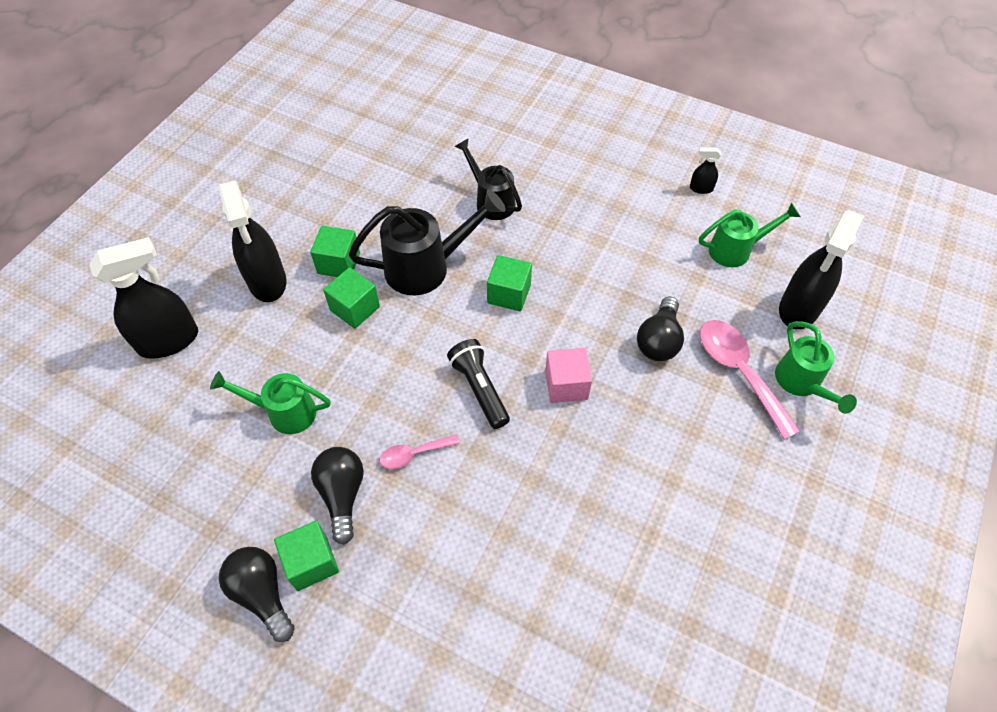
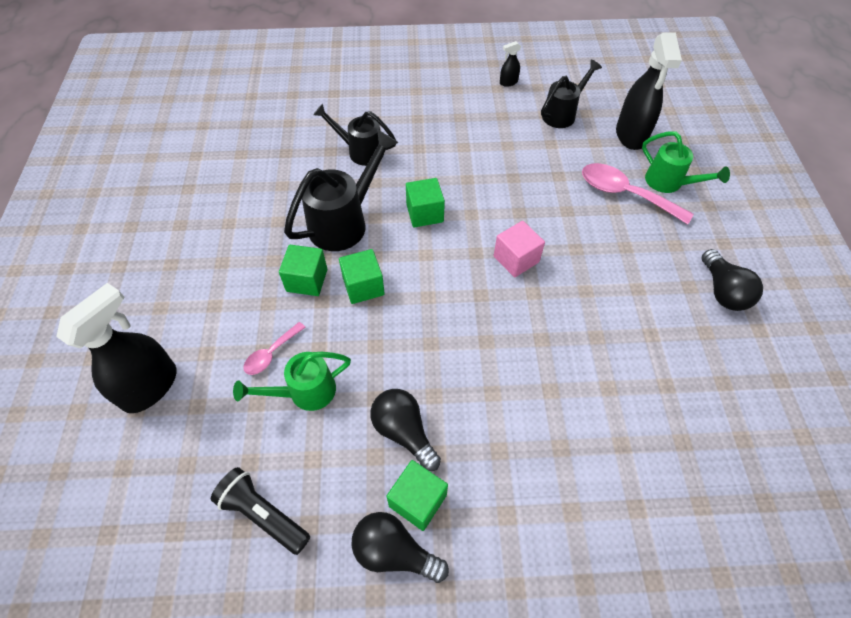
camera: 30 degrees left, 0 degrees up
black spray bottle [219,181,286,302] -> none
green cube [310,226,360,277] -> green cube moved to [339,249,385,304]
pink spoon [380,434,460,469] -> pink spoon moved to [243,322,306,375]
black flashlight [447,339,510,429] -> black flashlight moved to [211,467,310,555]
black light bulb [637,296,684,361] -> black light bulb moved to [701,249,763,311]
green watering can [699,203,801,267] -> black watering can [541,59,602,128]

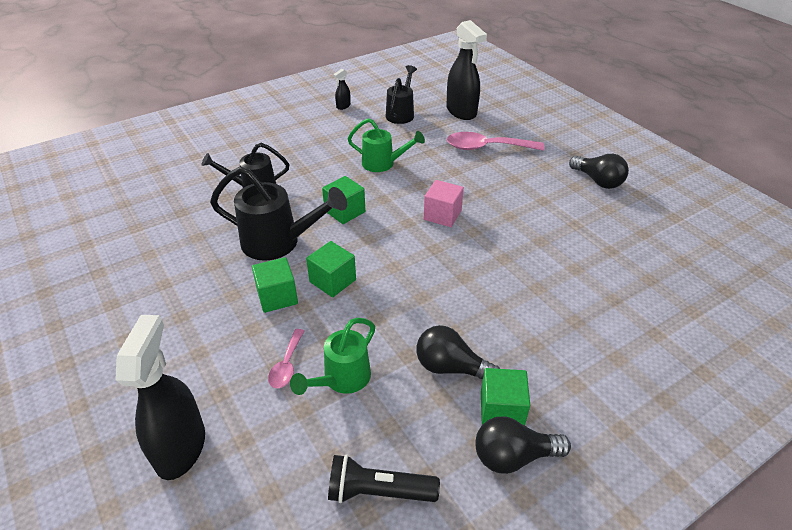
camera: 30 degrees left, 15 degrees down
black watering can [284,129,399,251] -> black watering can turned 90 degrees clockwise [210,166,347,261]
green watering can [642,131,730,193] -> green watering can moved to [347,118,425,172]

